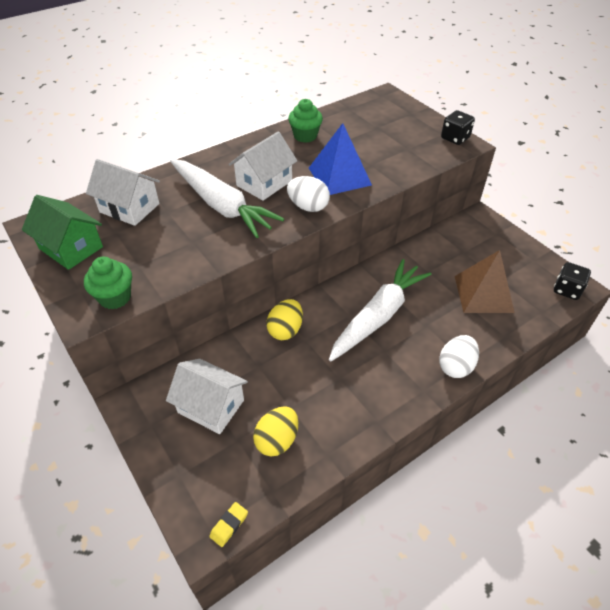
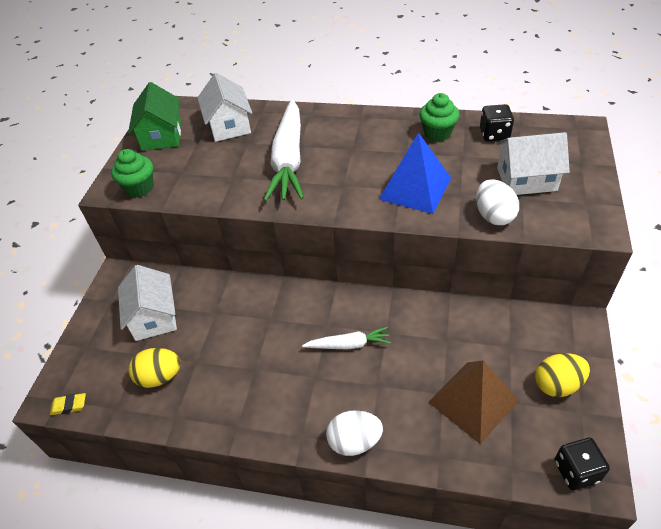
camera: 50 degrees right, 0 degrees up
white house [228,132,297,201] -> white house moved to [497,132,570,195]
yellow egg [266,299,303,340] -> yellow egg moved to [535,353,590,397]
white egg [287,176,330,212] -> white egg moved to [476,179,519,225]
white carrot [329,259,432,361] -> white carrot [302,327,391,350], size x0.50
black dice [441,110,475,145] -> black dice moved to [480,104,514,141]

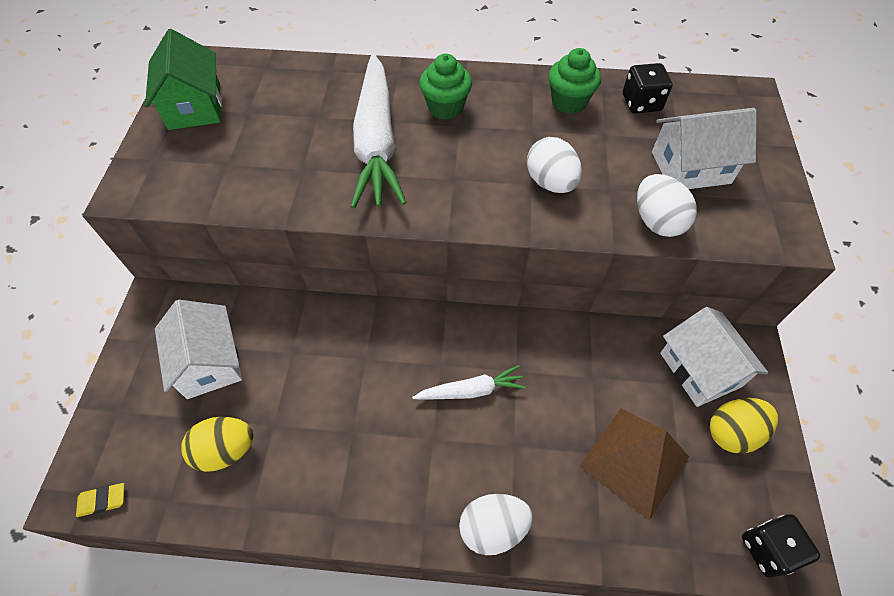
camera: 10 degrees left, 10 degrees up
green cupcake [111,149,153,198] -> green cupcake moved to [419,54,472,120]
white house [197,73,252,142] -> white house moved to [660,307,768,407]
blue pyramid [379,132,451,214] -> white egg [527,137,582,193]

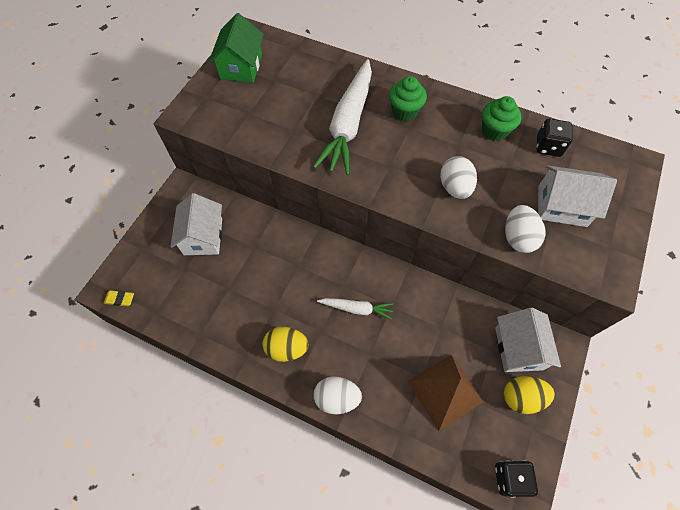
camera: 20 degrees right, 5 degrees up
yellow egg [181,417,254,472] -> yellow egg moved to [263,327,309,362]

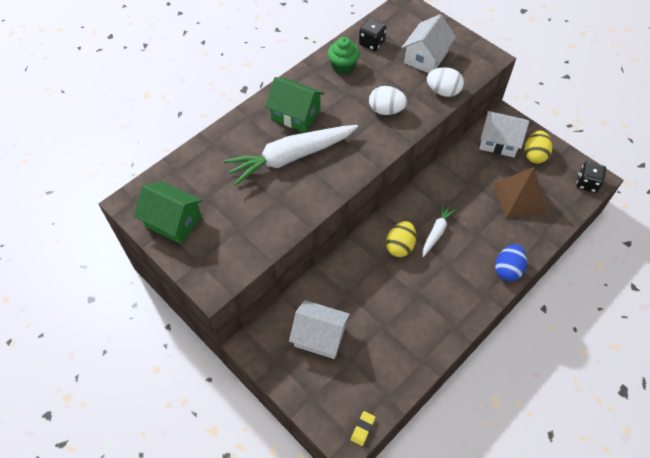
camera: 70 degrees left, 5 degrees down
yellow egg [263,327,309,362] -> yellow egg moved to [386,221,416,257]
white carrot [313,59,372,175] -> white carrot turned 120 degrees clockwise [223,125,358,186]
white egg [314,376,362,414] -> blue egg [495,244,527,281]
green cupcake [389,76,427,121] -> green house [265,77,325,133]

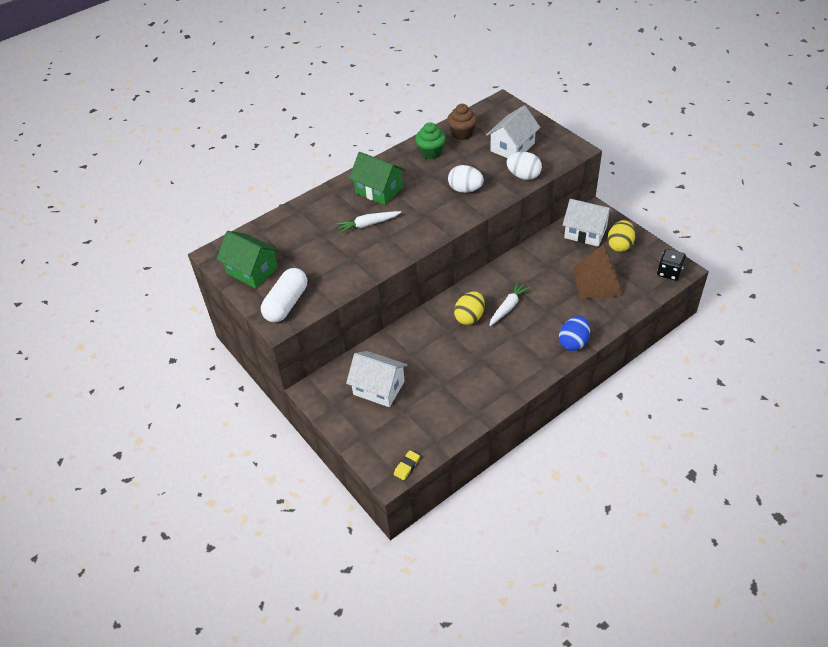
camera: 10 degrees right, 10 degrees down
white carrot [223,125,358,186] -> white carrot [336,211,401,234], size x0.50
black dice [359,19,387,51] -> brown cupcake [447,104,477,140]
none -> white capsule [261,268,307,322]

